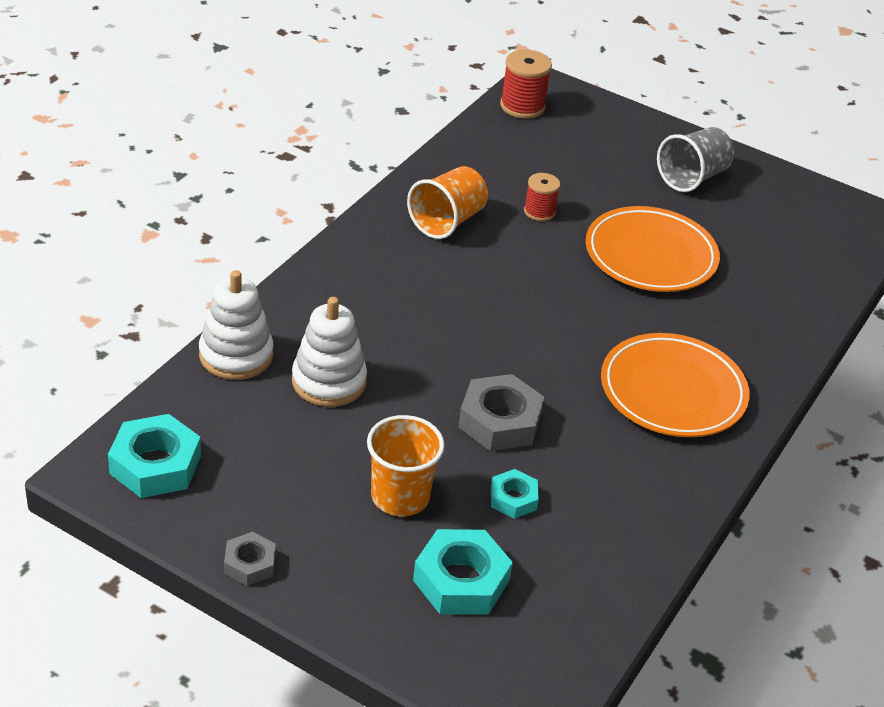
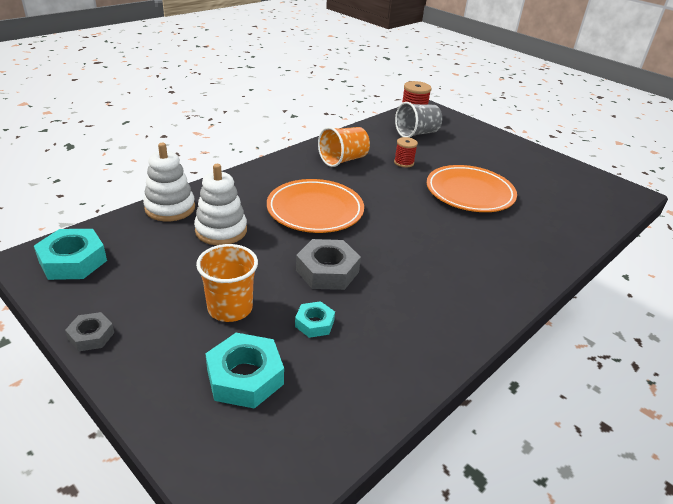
camera: 15 degrees right, 5 degrees down
orange plate [601,333,750,437] -> orange plate moved to [267,179,364,233]
grey cup [657,127,734,192] -> grey cup moved to [395,102,442,138]

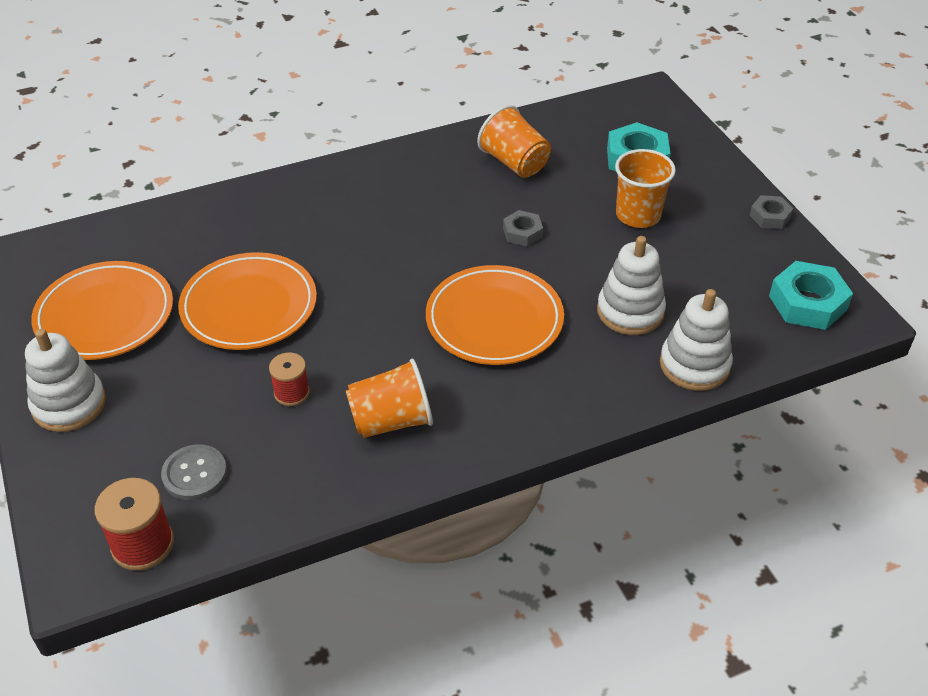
camera: 155 degrees left, 10 degrees up
turquoise nut [295,301,335,338] -> none
grey nut [296,239,361,290] -> grey nut [503,210,543,246], size x0.57
grey cup [395,102,442,138] -> grey button [161,444,227,500]
none -> white stacking toy [25,329,106,432]
none -> orange plate [31,261,173,360]
none -> orange cup [477,105,551,178]

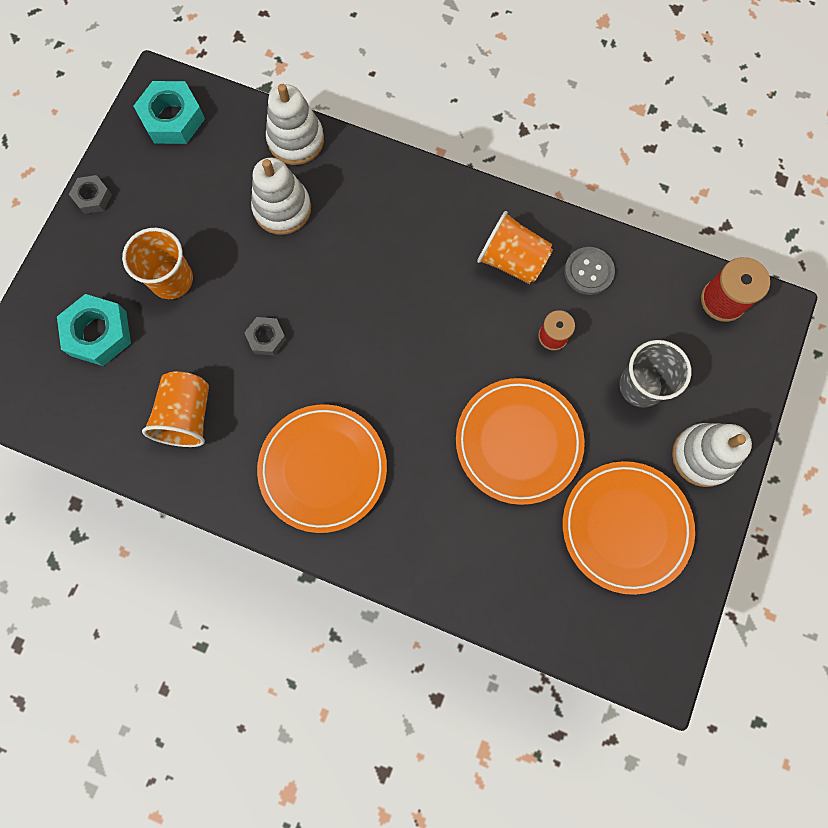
camera: 135 degrees left, 30 degrees up
grey button [161,444,227,500] -> grey button moved to [564,247,615,295]
orange plate [426,265,564,365] -> orange plate moved to [257,404,387,533]
none -> grey cup [619,340,691,408]

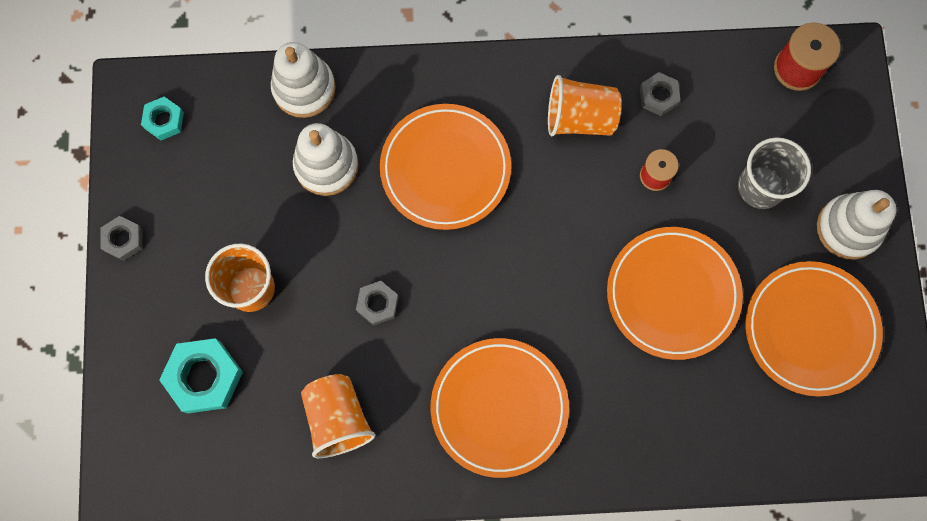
camera: 25 degrees left, 0 degrees up
turquoise nut [133,81,205,144] -> turquoise nut [141,97,184,140], size x0.57
grey button [564,247,615,295] -> grey nut [640,72,680,116]
none -> orange plate [380,104,511,230]

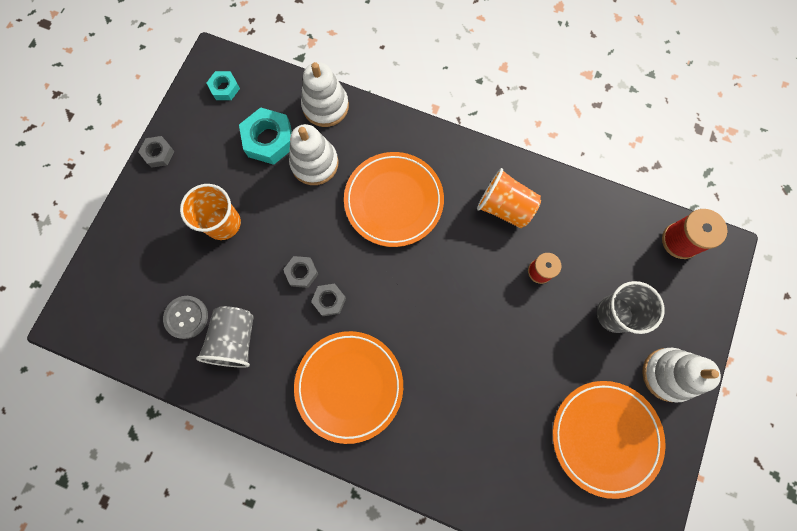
camera: 25 degrees right, 0 degrees up
turquoise nut [159,338,243,413] -> turquoise nut moved to [239,107,292,165]
orange cup [301,374,376,458] -> grey cup [196,306,254,368]
orange plate [607,227,743,360] -> none
grey nut [640,72,680,116] -> grey nut moved to [311,284,346,316]
none -> grey button [163,296,208,339]

